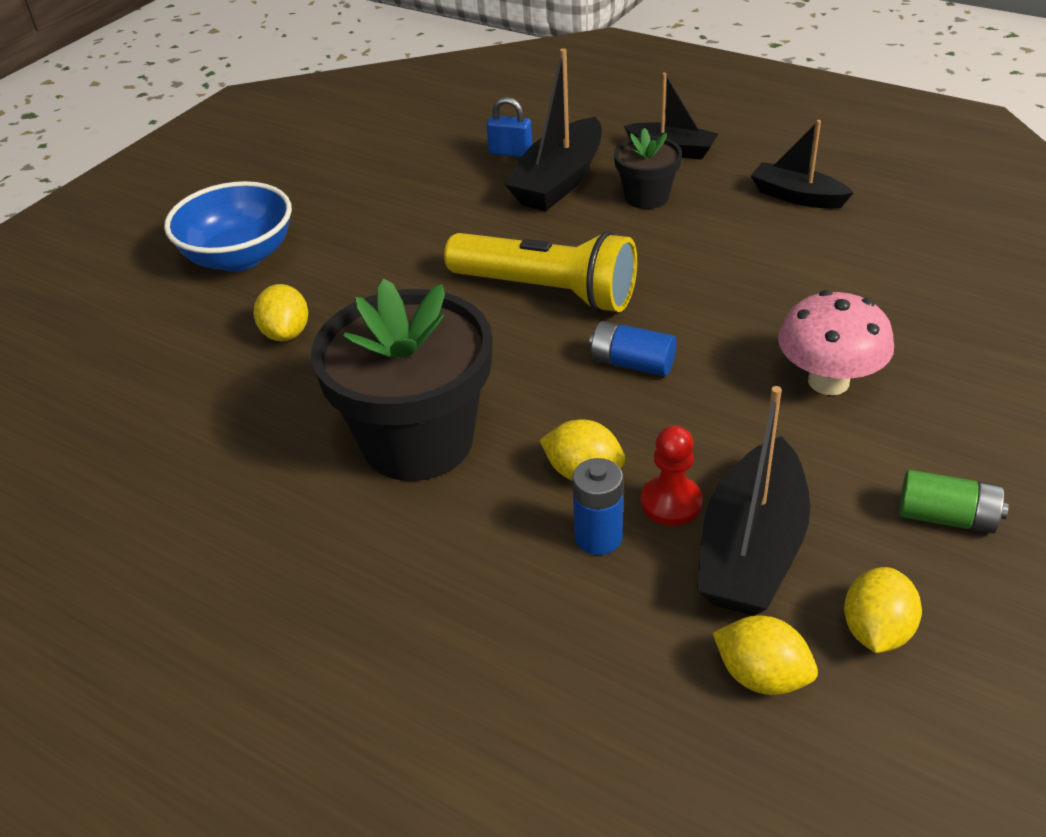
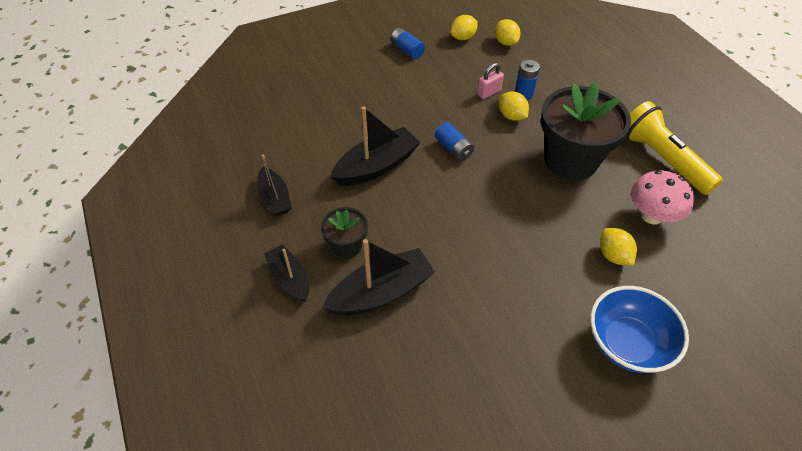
camera: 150 degrees left, 10 degrees up
yellow lemon [253,284,308,341] -> yellow lemon turned 45 degrees counterclockwise [600,228,637,266]
yellow flashlight [444,231,637,312] -> yellow flashlight moved to [626,101,723,195]
blue padlock [487,97,532,157] -> none
red pawn [641,425,703,526] -> pink padlock [477,63,504,99]
black boat [697,386,810,616] -> black boat moved to [330,106,421,186]
pink mushroom [778,290,894,395] -> pink mushroom moved to [631,170,694,224]
green battery [899,470,1009,534] -> blue battery [391,28,425,59]

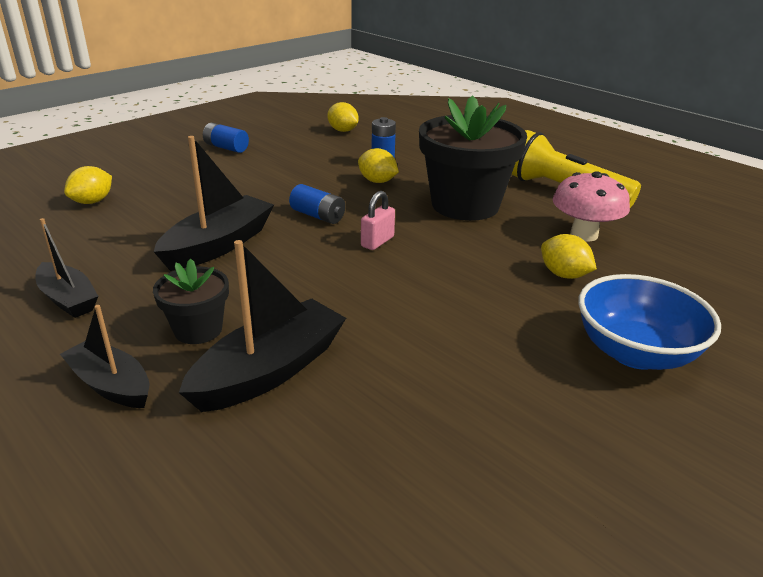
camera: 20 degrees left, 20 degrees down
yellow lemon [450,15,478,40] -> yellow lemon moved to [64,166,112,204]
pink padlock [477,63,504,99] -> pink padlock moved to [361,191,395,250]

